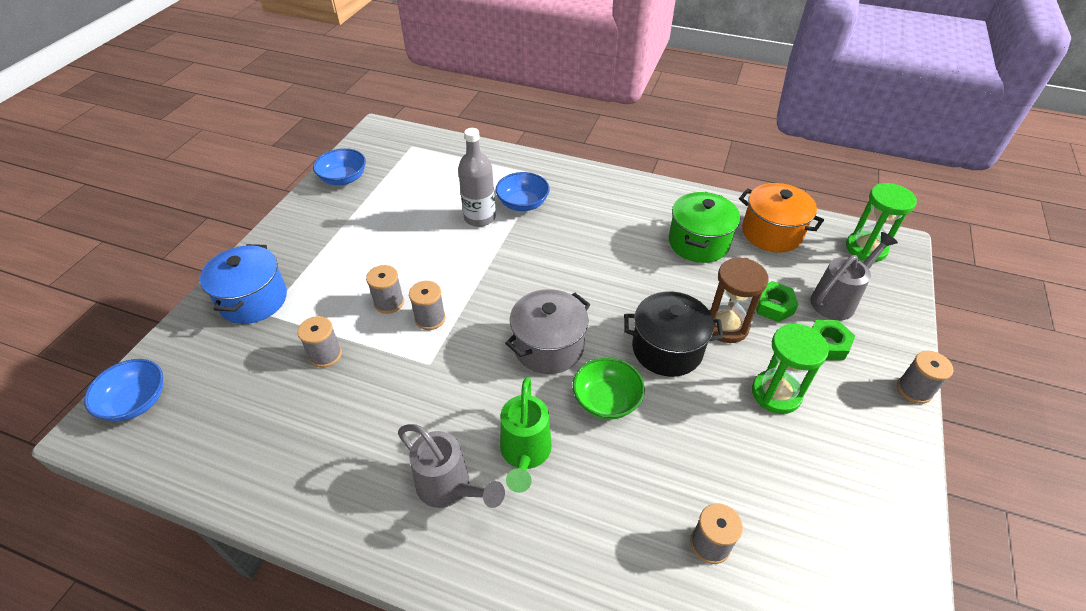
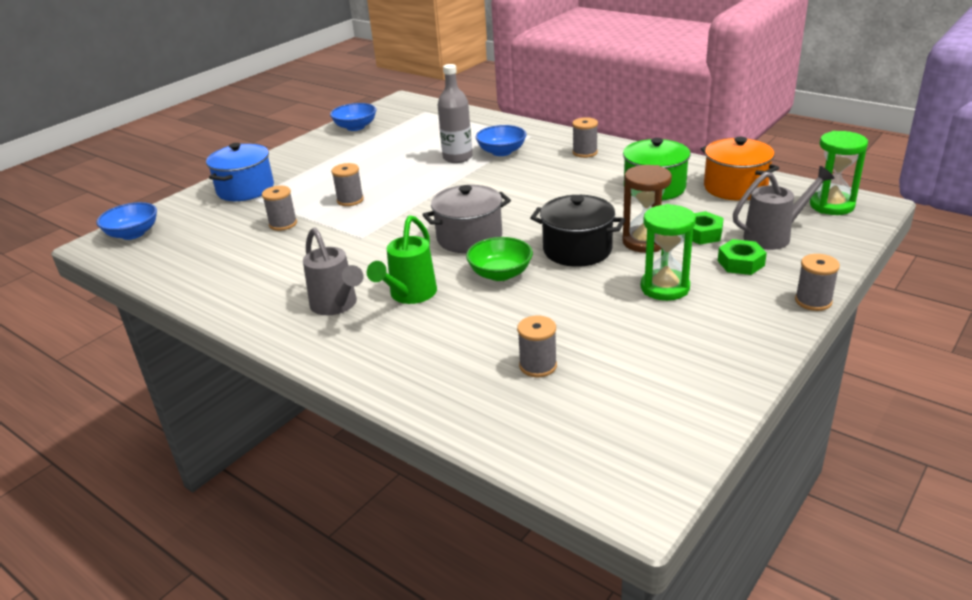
camera: 20 degrees right, 15 degrees down
grey spool [409,281,446,330] -> grey spool moved to [572,117,598,158]

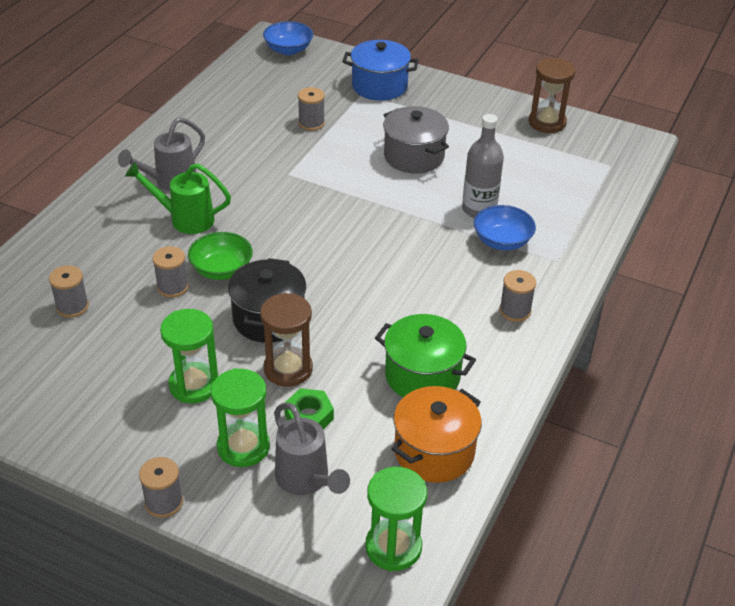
camera: 75 degrees right, 10 degrees up
blue bowl [330,103,376,131] -> brown hourglass [529,58,576,133]
grey spool [331,163,364,206] -> grey spool moved to [153,246,189,298]
grey pot [422,185,511,253] -> grey pot moved to [383,106,449,174]
green nut [718,239,767,275] -> green hourglass [211,368,270,467]

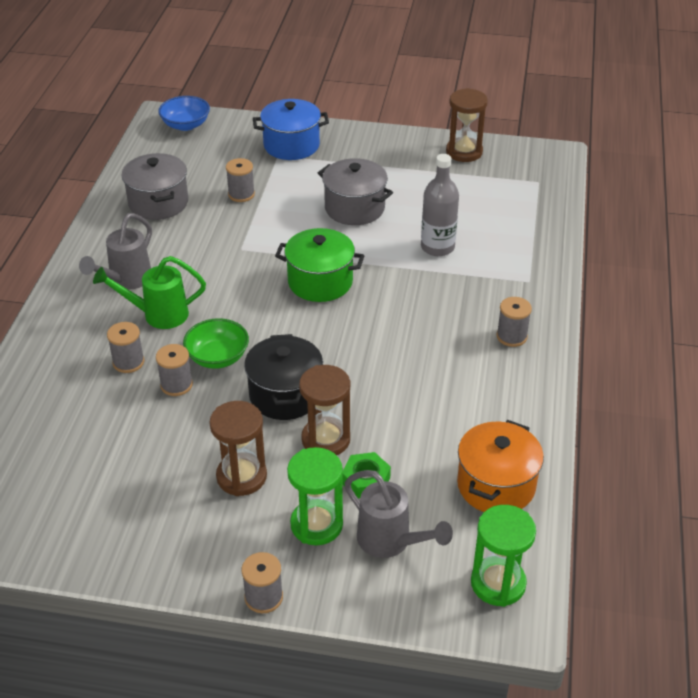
camera: 15 degrees left, 0 degrees up
grey spool [49,265,89,318] -> grey spool moved to [107,322,144,373]
green hourglass [160,309,218,403] -> brown hourglass [209,401,267,496]
green pot [375,314,476,397] -> green pot moved to [275,228,365,302]
blue bowl [474,205,536,250] -> none
none -> grey pot [122,153,188,220]

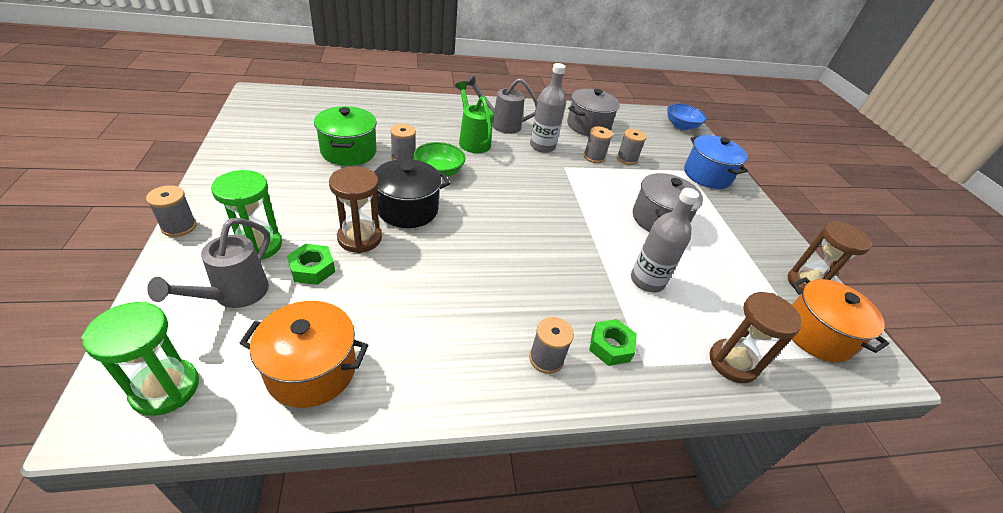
camera: 65 degrees right, 0 degrees up
grey spool [107,322,144,373] -> grey spool moved to [584,126,613,163]
brown hourglass [209,401,267,496] -> brown hourglass moved to [710,292,802,383]
green pot [275,228,365,302] -> green pot moved to [314,106,377,166]
none -> grey bottle [530,63,566,153]
none -> green nut [589,319,637,366]
none -> orange pot [792,277,889,362]

